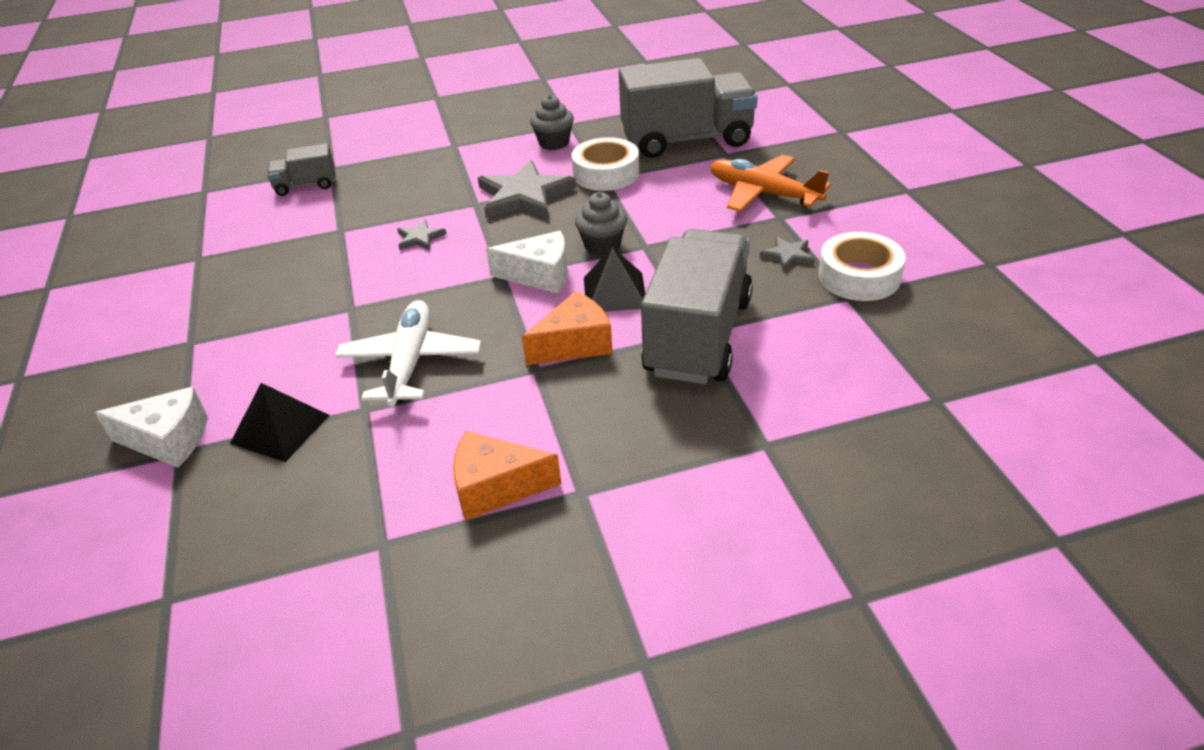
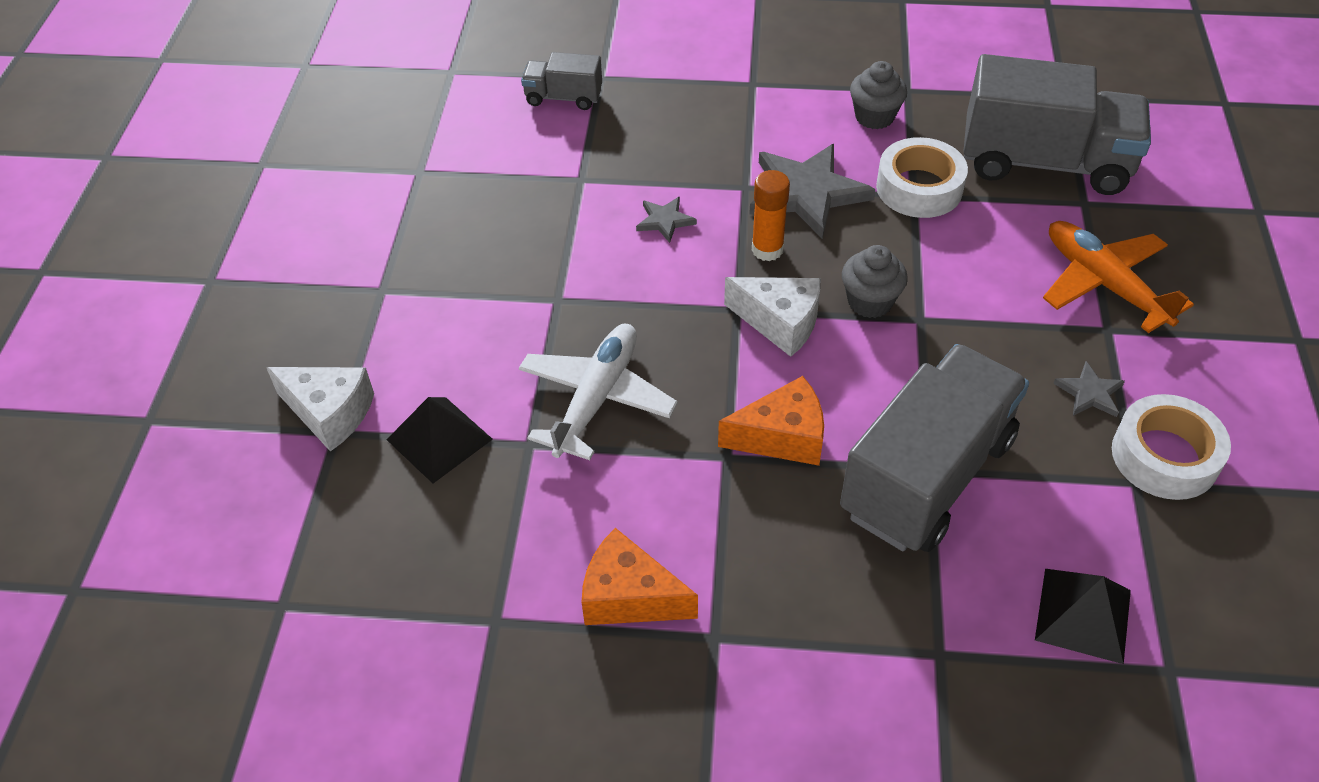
camera: 20 degrees right, 10 degrees up
black pyramid [584,247,645,312] -> black pyramid moved to [1035,569,1131,664]
none -> orange glue stick [752,170,790,261]

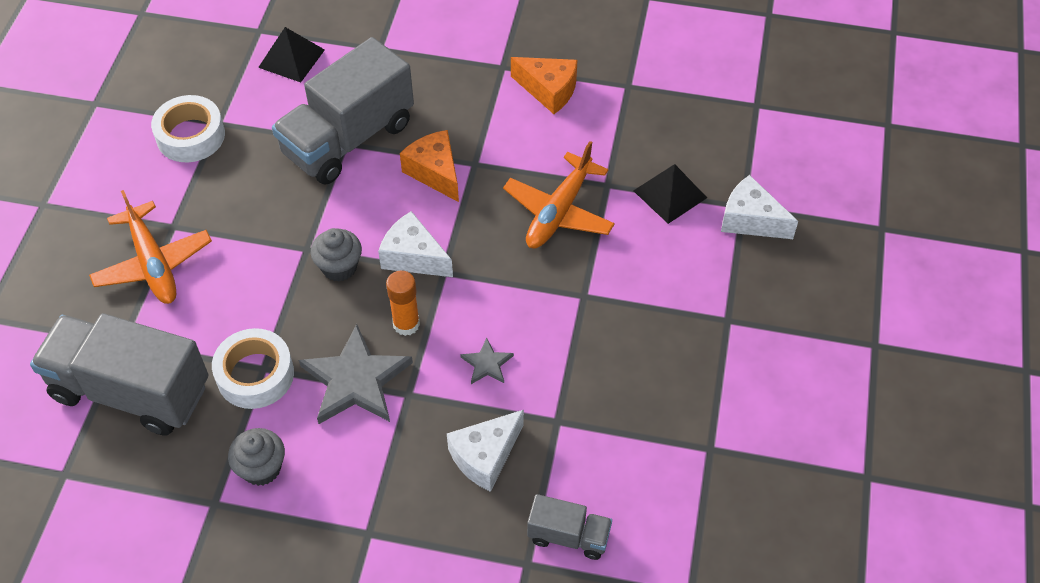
camera: 175 degrees left, 5 degrees up
white plane [519,324,678,460] -> orange plane [503,141,615,248]
orange cheese [718,376,824,466] -> orange cheese turned 60 degrees clockwise [400,130,459,202]
grey star [1053,361,1125,417] -> none
none -> white cheese [447,410,524,492]

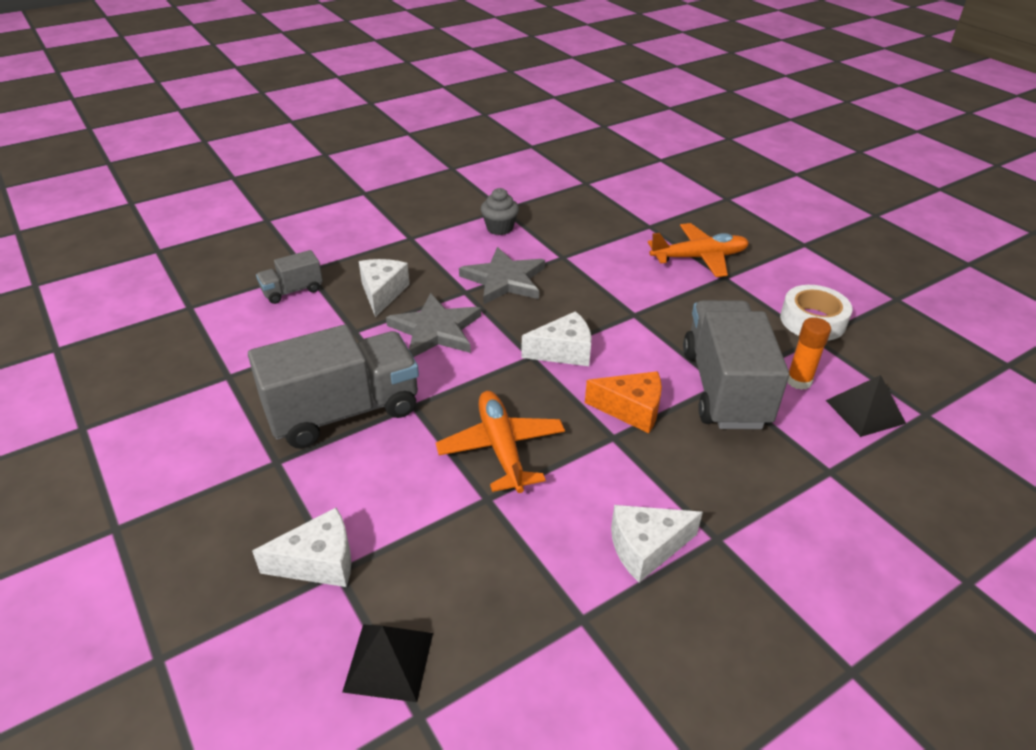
camera: 135 degrees right, 15 degrees down
grey truck [30,313,208,436] -> grey truck moved to [248,325,419,449]
orange plane [89,190,212,304] -> orange plane turned 150 degrees clockwise [648,223,749,277]
white tape [212,328,294,409] -> none
grey cupcake [311,228,362,282] -> none
orange glue stick [386,270,420,336] -> orange glue stick moved to [788,317,831,390]
grey star [460,338,514,384] -> grey star [386,293,481,357], size x2.11
orange cheese [511,57,578,114] -> white cheese [611,505,703,583]
black pyramid [633,164,707,224] -> black pyramid moved to [342,624,433,702]

